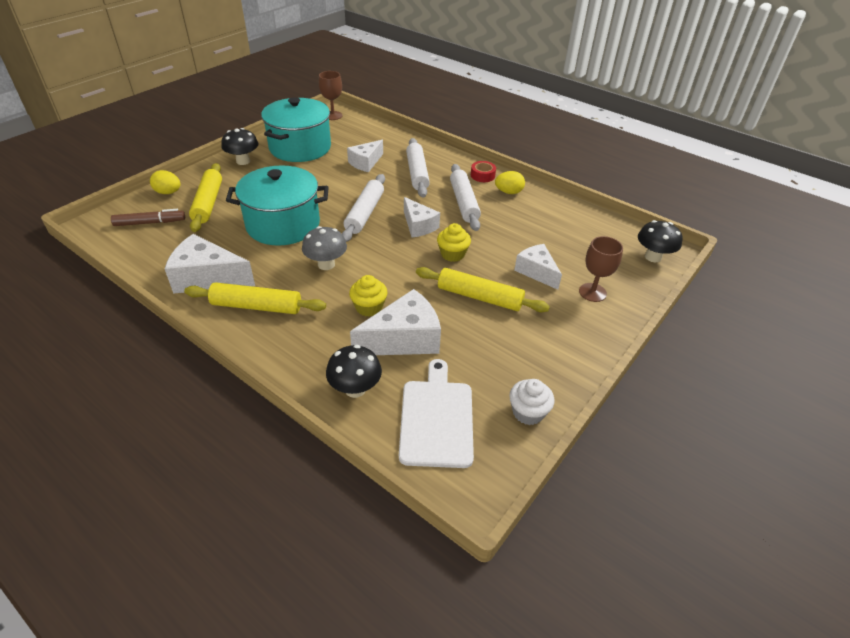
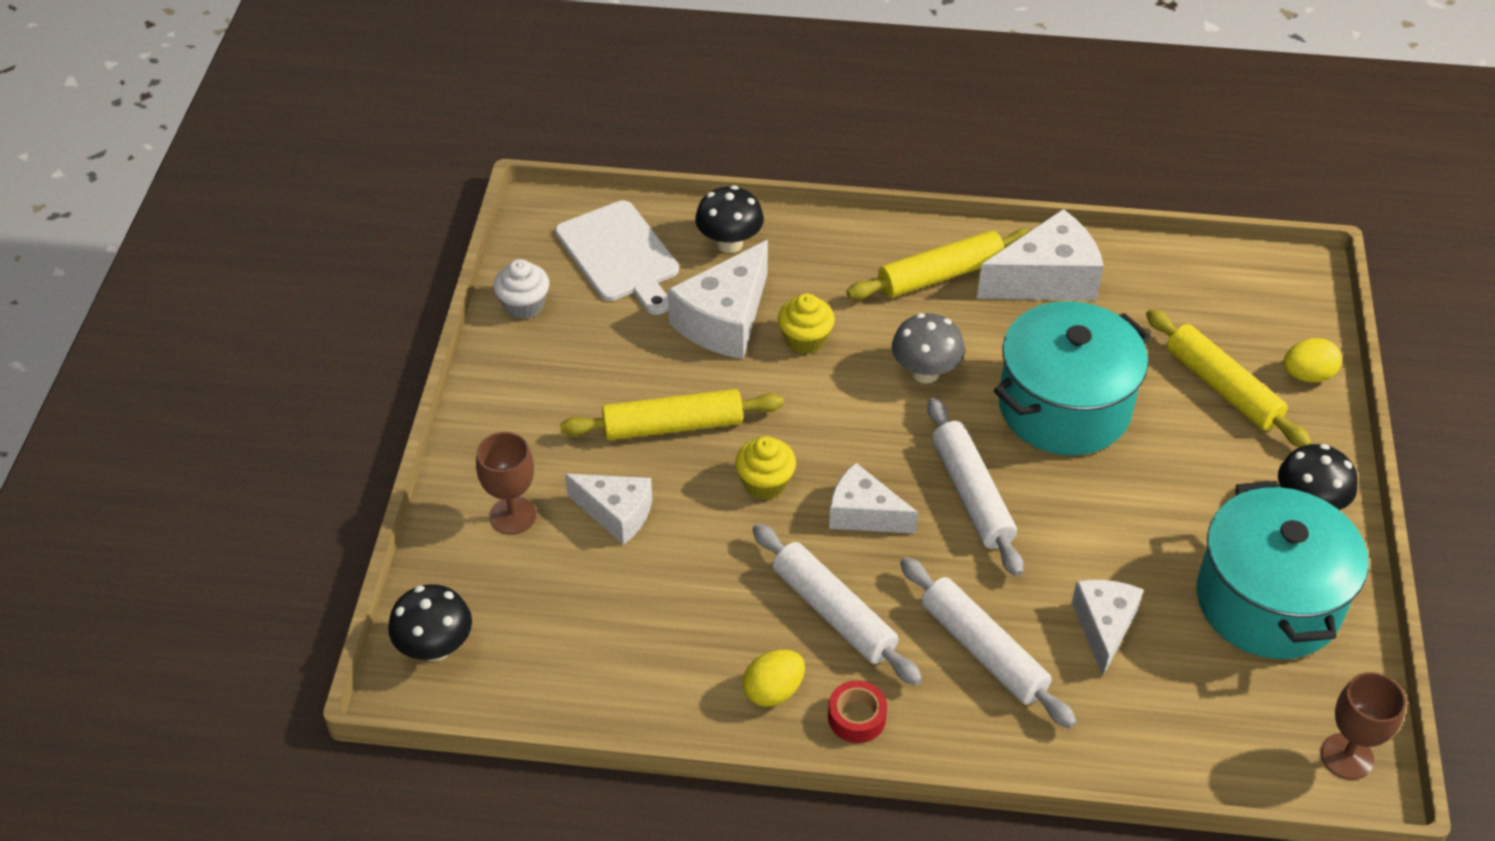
camera: 150 degrees right, 5 degrees up
brown marker [111,209,185,226] -> none

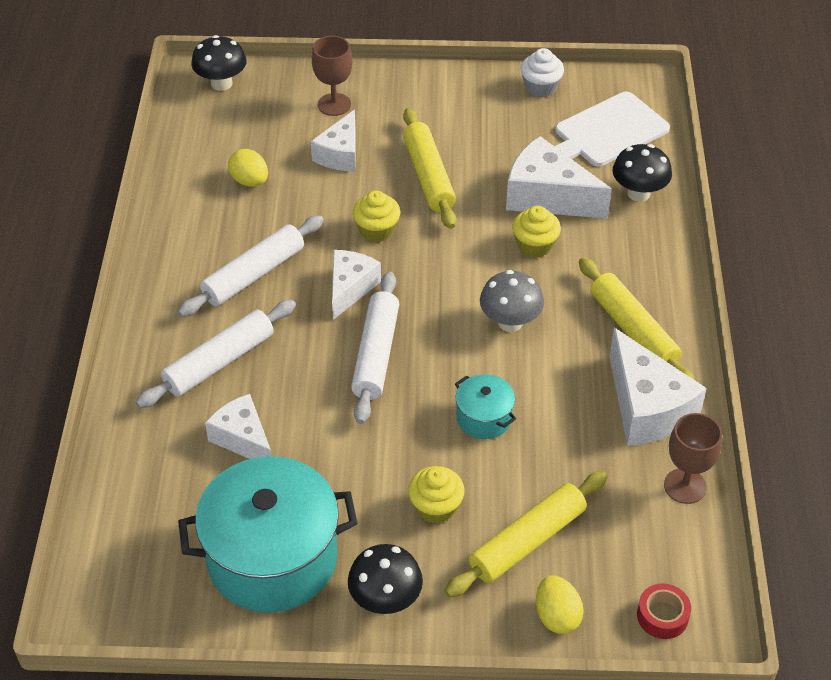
camera: 85 degrees right, 0 degrees up
yellow egg [742,650,805,707] -> yellow egg moved to [228,149,268,187]
red tape [828,681,887,743] -> red tape moved to [637,583,691,639]
white rolling pin [927,398,1024,577] -> white rolling pin turned 60 degrees counterclockwise [351,272,399,424]
turquoise pot [994,301,1151,455] -> turquoise pot [455,374,516,439], size x0.46
white cheese [1072,580,1144,676] -> white cheese turned 135 degrees counterclockwise [205,394,272,459]
brown goblet [1321,672,1406,780] -> brown goblet moved to [664,413,722,504]
none -> yellow cupcake [408,466,465,524]

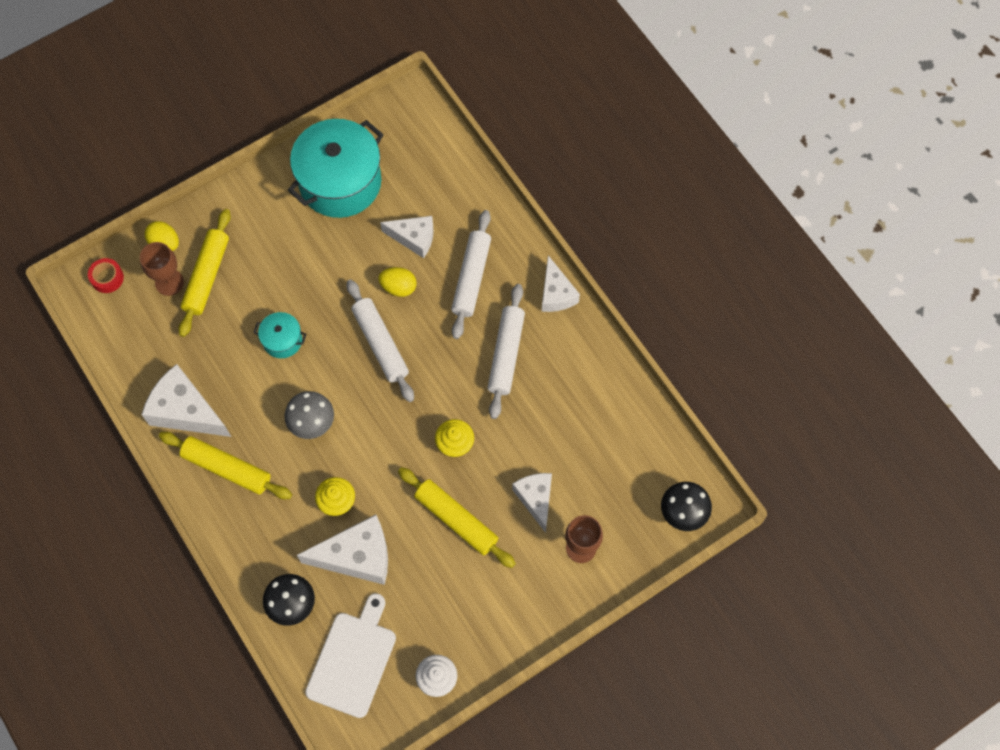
camera: 145 degrees right, 20 degrees up
yellow egg [228,149,268,187] -> yellow egg moved to [378,267,417,297]
white cheese [332,250,381,320] -> white cheese moved to [542,255,580,312]
black mushroom [348,544,423,614] -> none
yellow cupcake [408,466,465,524] -> none
brown goblet [664,413,722,504] -> brown goblet moved to [140,242,184,296]

